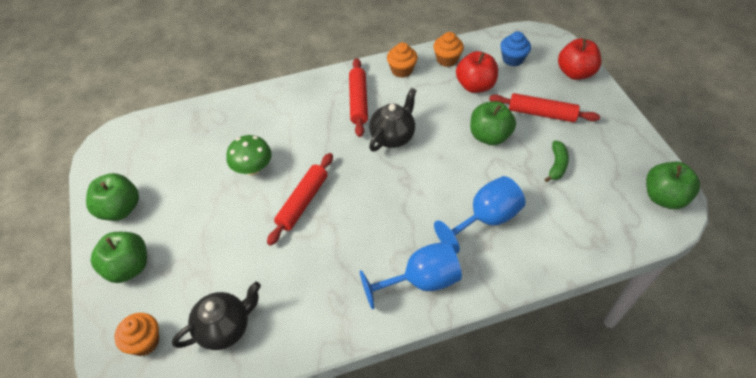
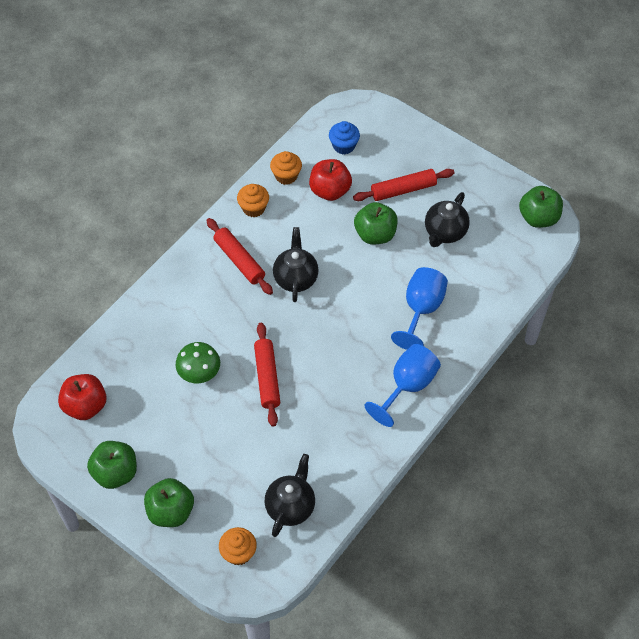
camera: 35 degrees left, 5 degrees up
green banana [544,141,569,182] -> black teapot [425,192,470,247]
red apple [558,39,601,80] -> red apple moved to [58,374,107,420]

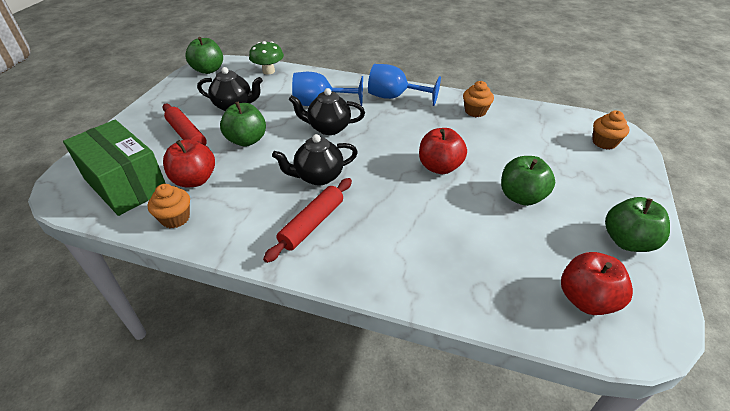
camera: 110 degrees left, 15 degrees down
green apple [144,478,194,527] -> green apple moved to [501,156,555,206]
green mushroom [176,342,220,383] -> green mushroom moved to [249,41,284,74]
orange cupcake [237,184,269,217] -> orange cupcake moved to [463,81,494,117]
red rolling pin [254,323,280,427] -> red apple [419,128,467,174]
black teapot [265,454,315,537] -> black teapot moved to [289,88,365,135]
blue cupcake [329,121,360,155] -> green box [63,120,166,216]

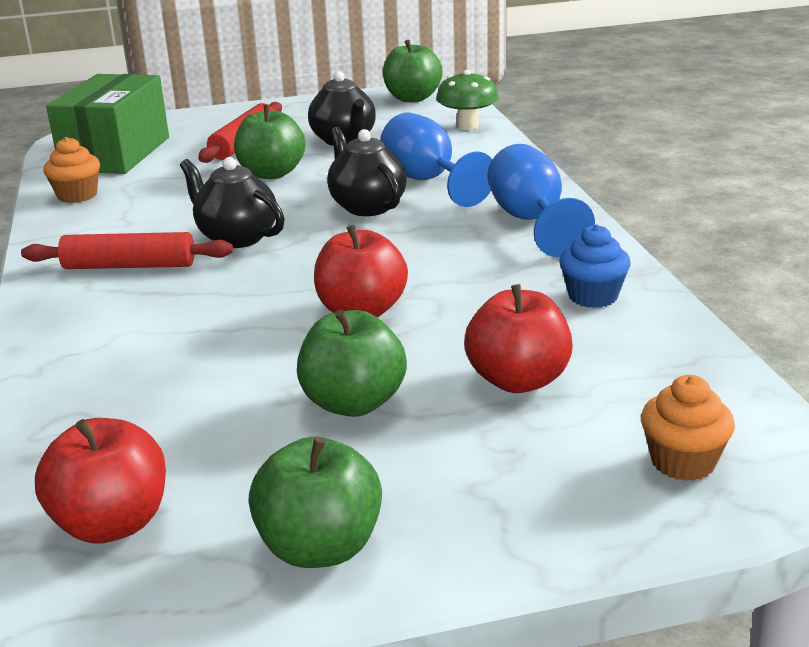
camera: 60 degrees right, 15 degrees down
red apple [163,139,215,187] -> red apple moved to [464,284,573,393]
orange cupcake [463,81,494,117] -> blue cupcake [559,224,631,308]

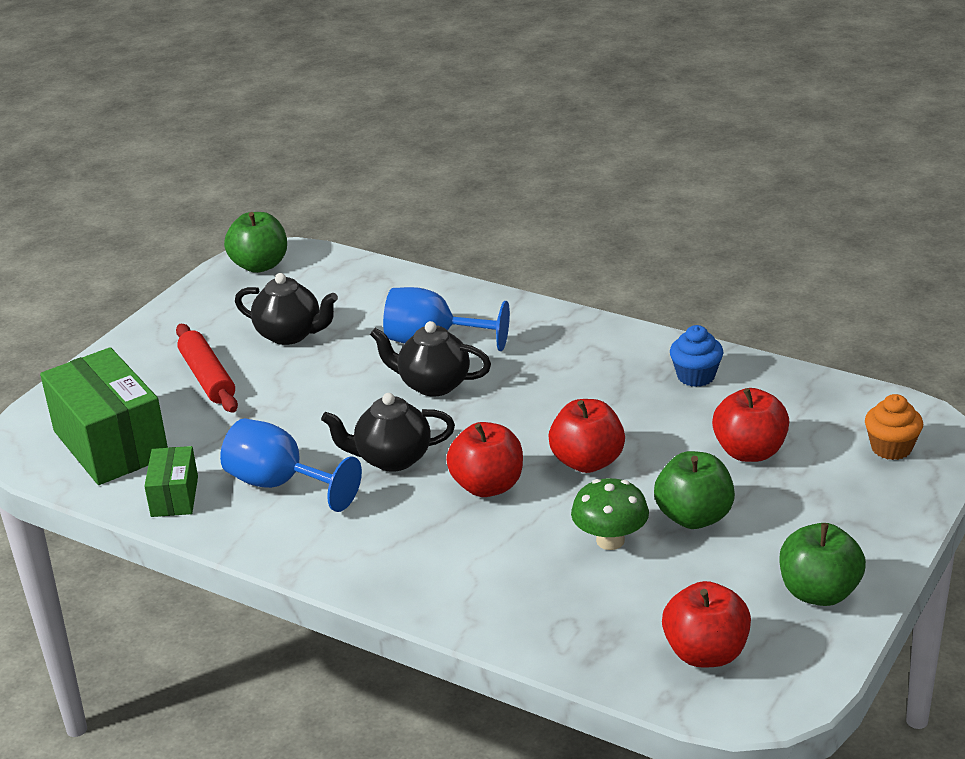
camera: 45 degrees left, 5 degrees up
red rolling pin [21,232,233,269] -> none
orange cupcake [44,137,100,203] -> green box [144,446,198,517]
green apple [234,105,306,179] -> none
green mushroom [436,70,499,130] -> green mushroom moved to [571,478,649,550]
blue goblet [488,144,595,257] -> blue goblet moved to [220,418,362,512]
none -> red apple [446,422,523,497]

